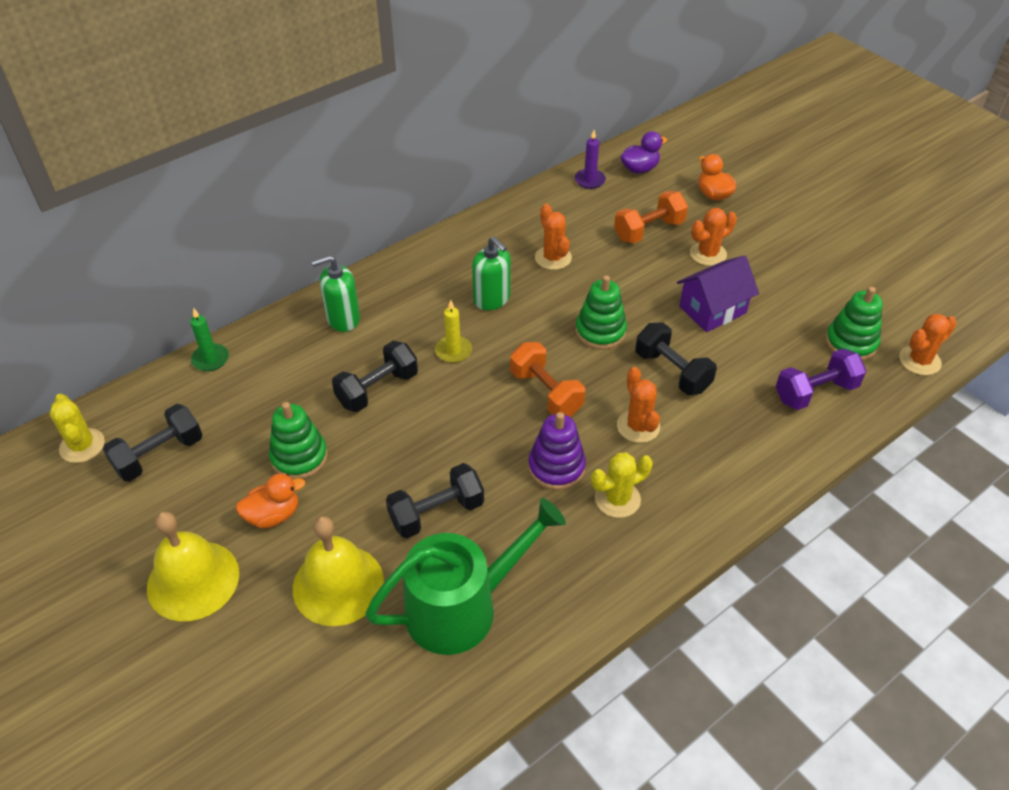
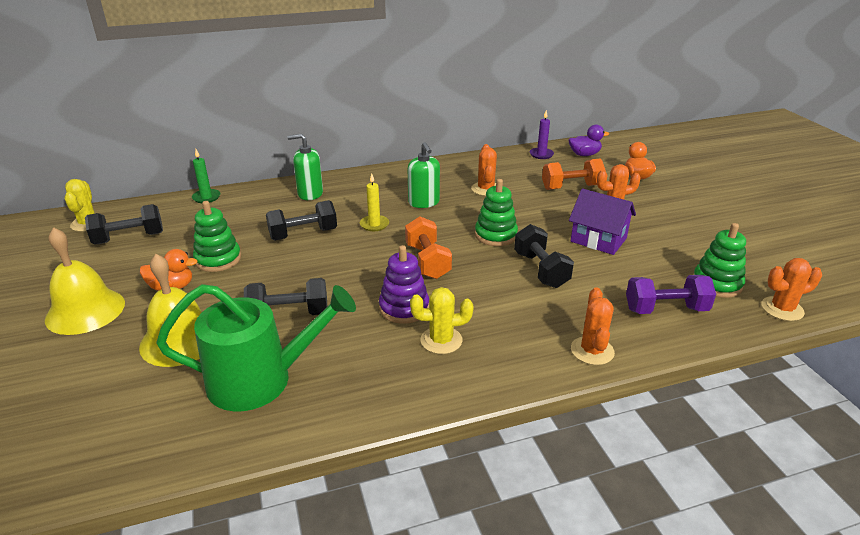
camera: 20 degrees right, 15 degrees down
orange cactus [617,367,660,443] -> orange cactus moved to [571,287,615,365]
purple house [677,255,759,332] -> purple house turned 45 degrees clockwise [569,188,636,255]

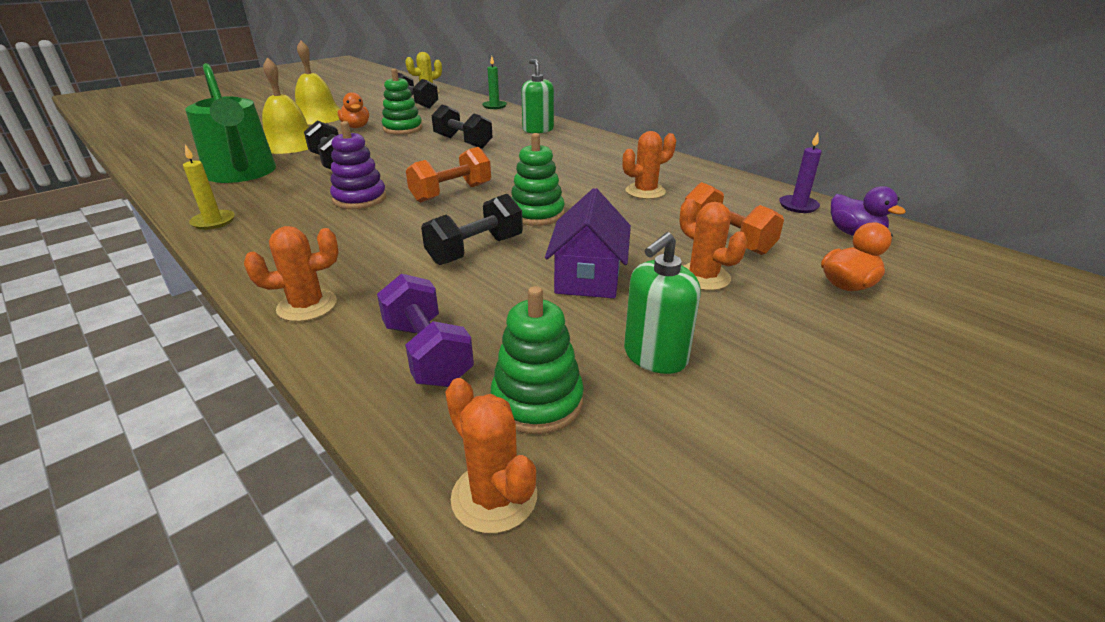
camera: 65 degrees right, 0 degrees up
yellow candle [360,173,389,231] -> yellow candle moved to [183,145,235,230]
green soap dispenser [408,142,440,208] -> green soap dispenser moved to [624,232,701,374]
yellow cactus [410,287,474,354] -> none

